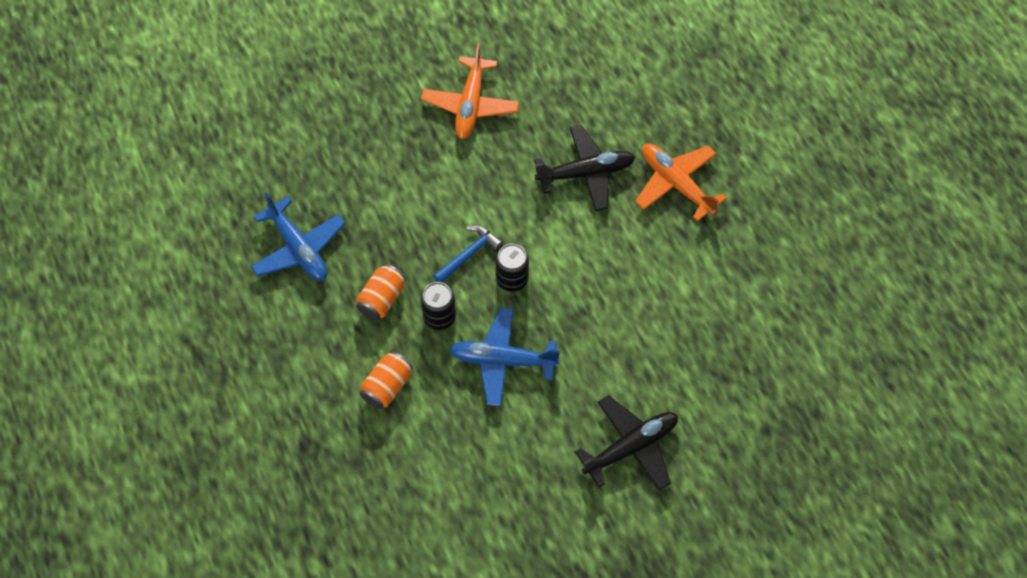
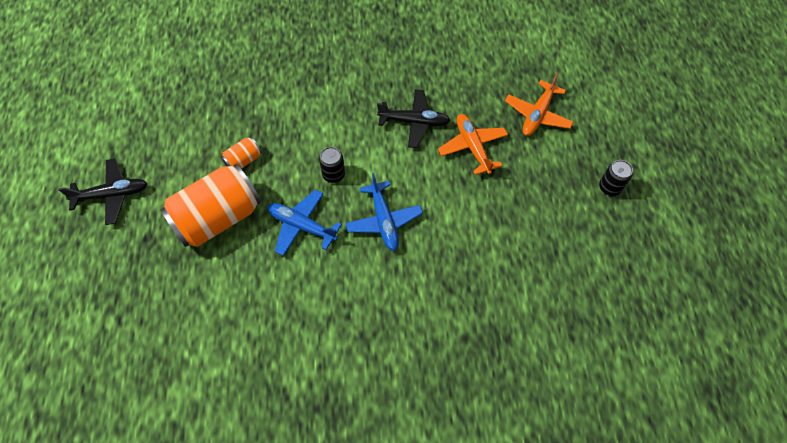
camera: 20 degrees right, 0 degrees up
blue plane [251,192,345,281] -> blue plane moved to [345,173,423,251]
orange can [360,351,413,409] -> orange can [160,164,261,247], size x2.22
orange plane [421,43,519,139] -> orange plane moved to [505,73,573,136]
black can [421,282,456,330] -> black can moved to [599,160,633,196]
blue hammer [433,226,503,283] -> none
black plane [575,395,678,491] -> black plane moved to [58,159,147,225]

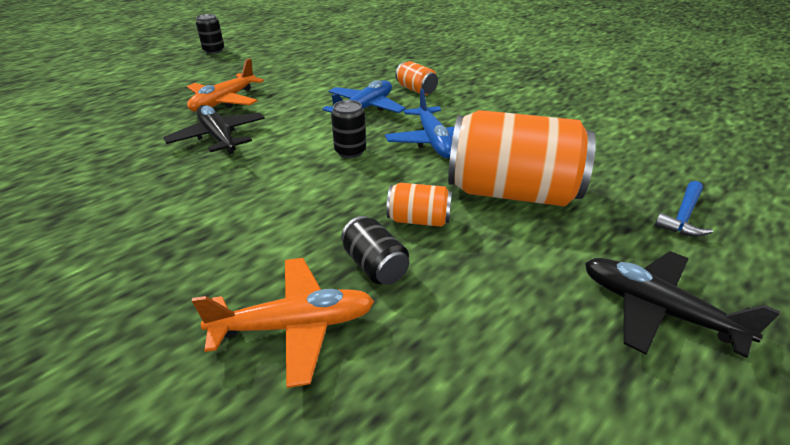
camera: 130 degrees left, 25 degrees down
orange plane [505,73,573,136] -> orange plane moved to [192,258,374,388]
none -> black can [341,216,409,285]
none -> orange can [396,61,438,95]
none -> blue hammer [654,181,713,237]

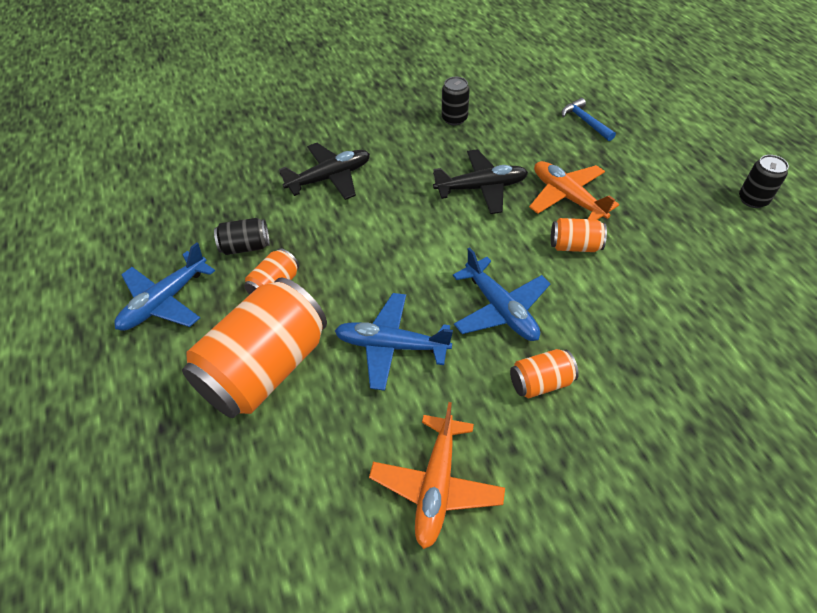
camera: 115 degrees right, 15 degrees up
orange plane [192,258,374,388] -> orange plane moved to [369,402,505,549]
black can [331,100,366,158] -> black can moved to [442,77,470,126]
black plane [585,251,780,358] -> black plane moved to [279,143,370,200]
blue hammer [654,181,713,237] -> blue hammer moved to [561,98,616,141]
none -> blue plane [114,242,215,331]
none -> orange can [551,218,607,252]

